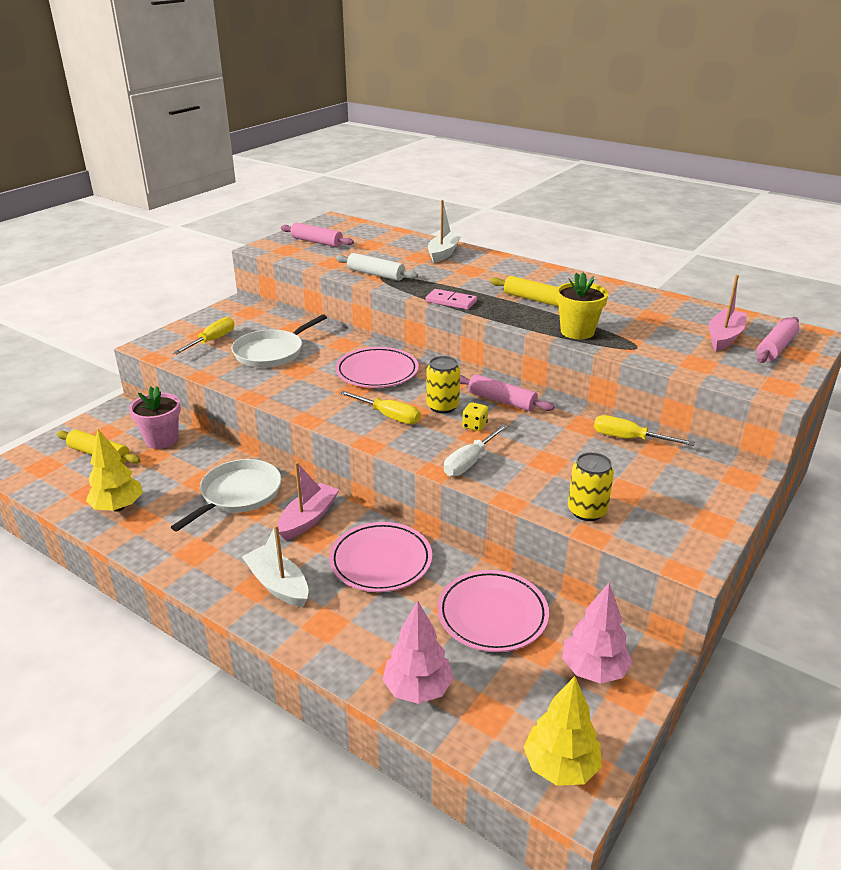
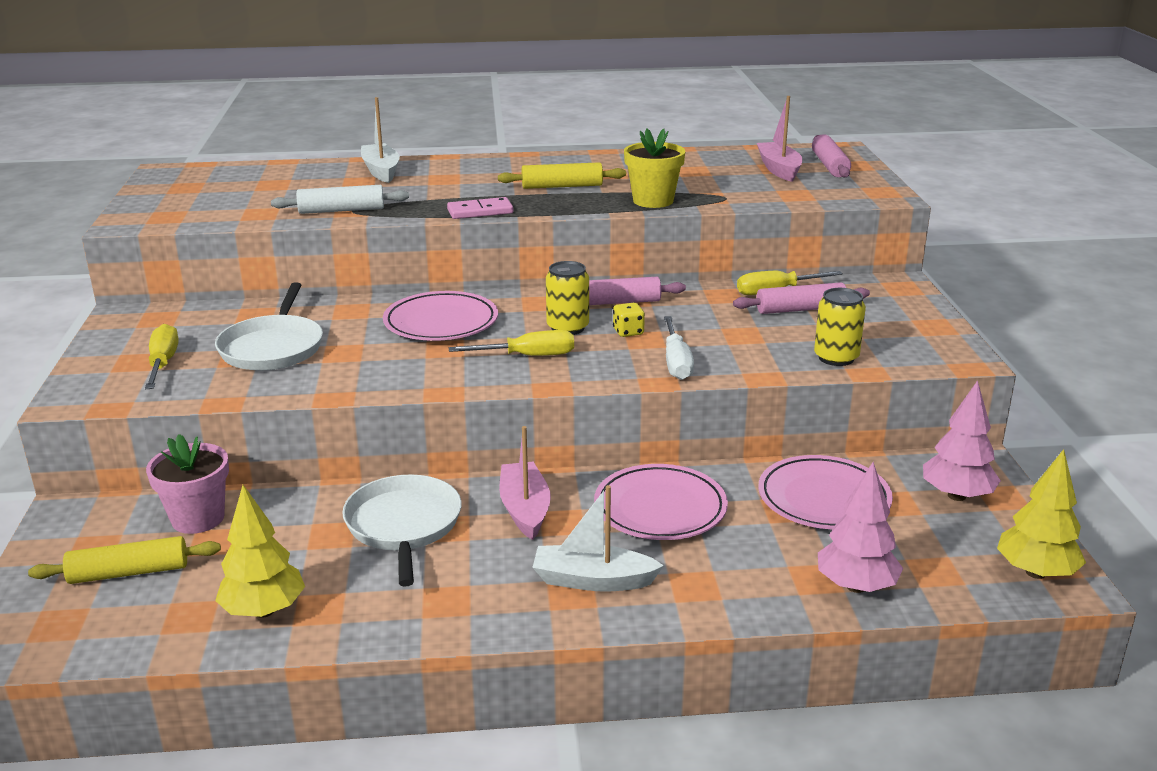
camera: 40 degrees left, 5 degrees down
pink rolling pin [281,223,354,247] -> pink rolling pin moved to [733,282,870,314]

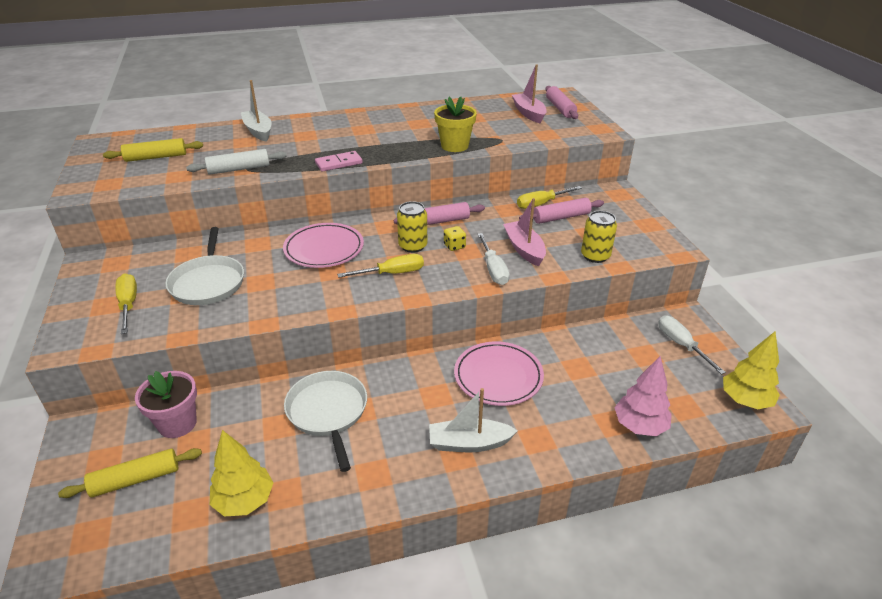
camera: 10 degrees left, 10 degrees up
yellow rolling pin [498,162,626,189] -> yellow rolling pin moved to [103,138,203,162]
pink boat [499,426,551,540] -> pink boat moved to [503,198,546,266]
pink plate [758,455,893,529] -> none
pink tree [923,380,1001,501] -> white screwdriver [658,315,726,375]

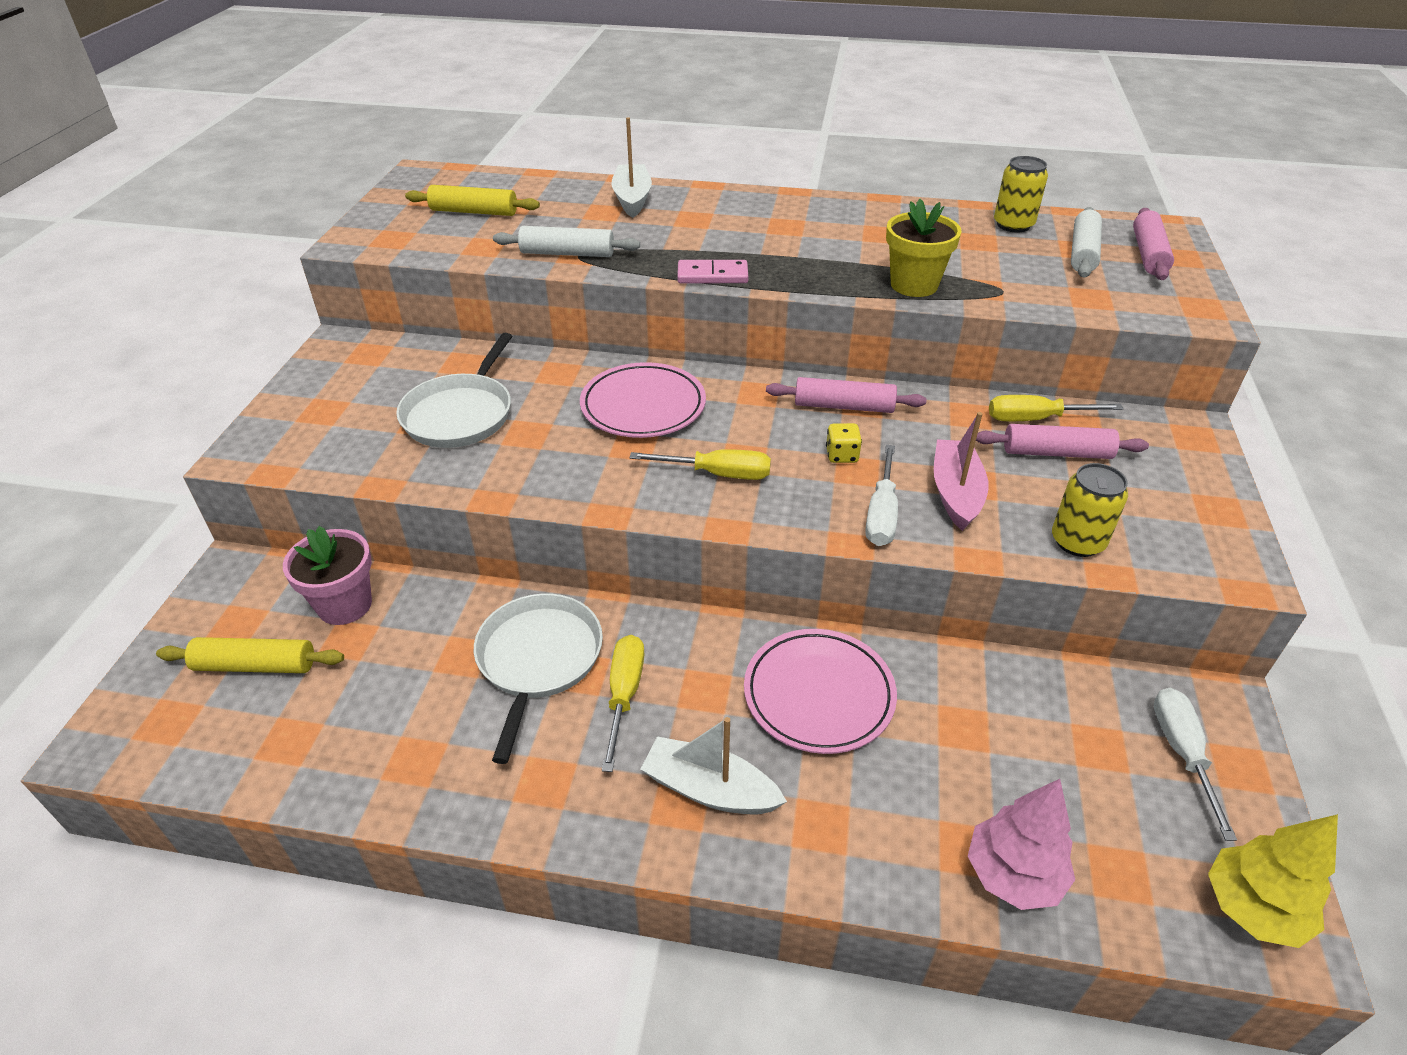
camera: 25 degrees right, 5 degrees up
yellow screwdriver [115,273,137,334] -> yellow screwdriver moved to [602,635,645,772]
yellow tree [210,430,274,517] -> none
yellow can [397,201,427,253] -> yellow can moved to [994,156,1048,233]
pink boat [512,64,547,124] -> white rolling pin [1071,207,1102,277]

